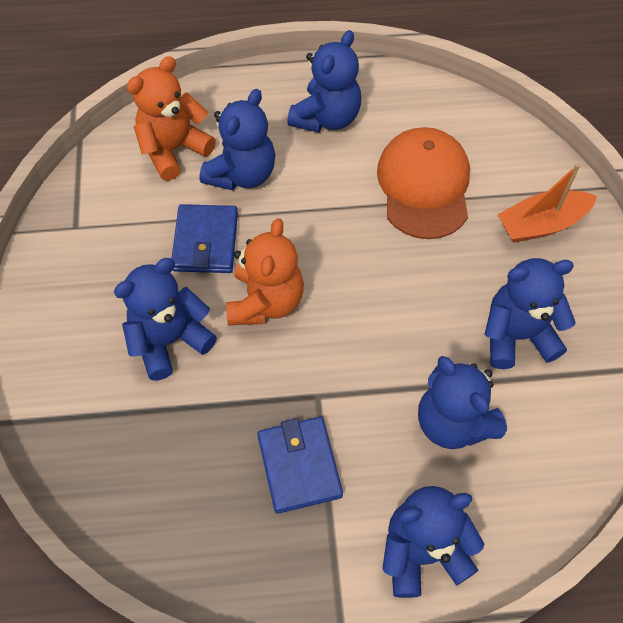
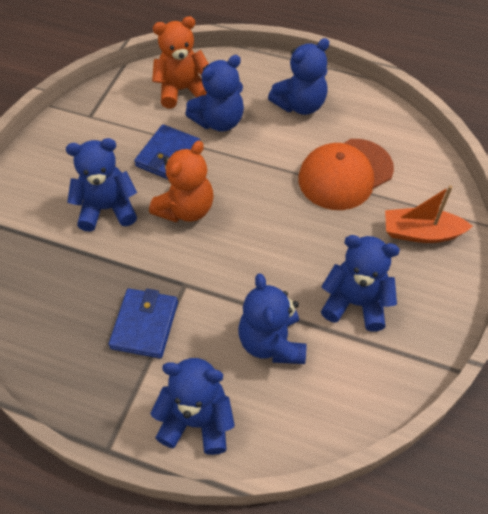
camera: 25 degrees right, 5 degrees down
orange cap [377,127,470,239] -> orange cap turned 150 degrees counterclockwise [298,139,394,210]

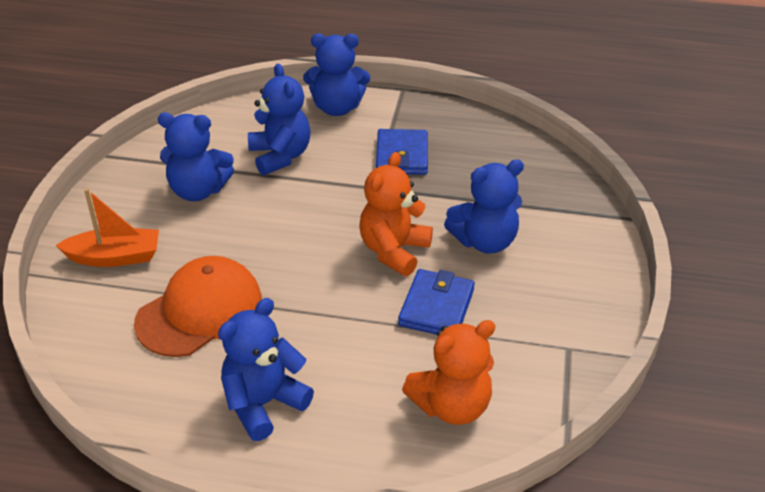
camera: 170 degrees right, 15 degrees down
blue teddy bear [185,55,244,132] -> none

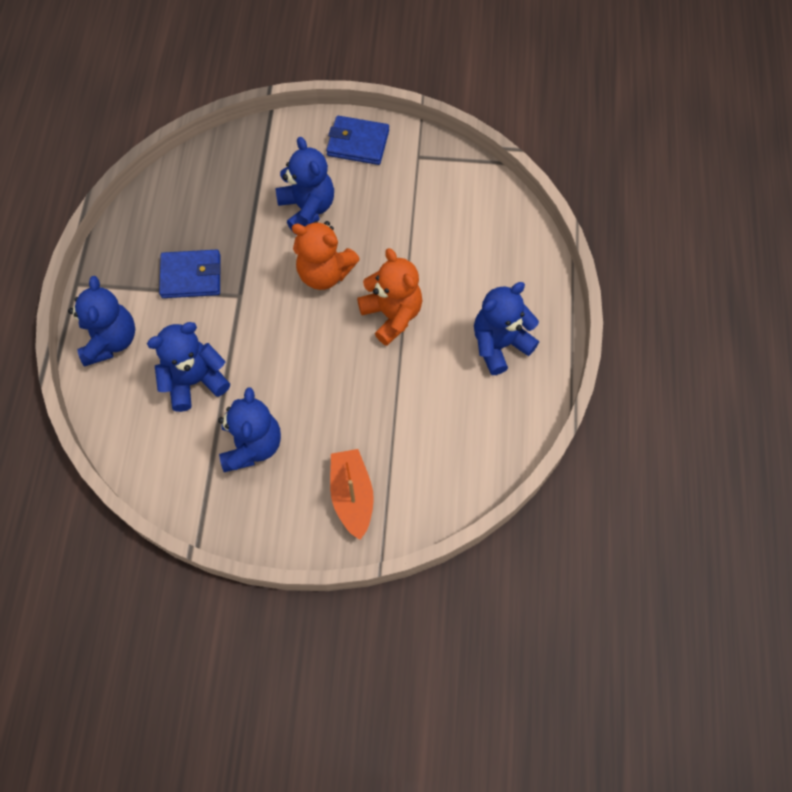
camera: 95 degrees left, 25 degrees up
orange cap [134,256,262,357] -> none
blue teddy bear [218,298,314,441] -> blue teddy bear turned 105 degrees clockwise [474,282,539,375]
blue wallet [398,269,475,335] -> blue wallet moved to [326,116,389,165]
orange teddy bear [402,320,495,425] -> orange teddy bear moved to [357,248,423,346]

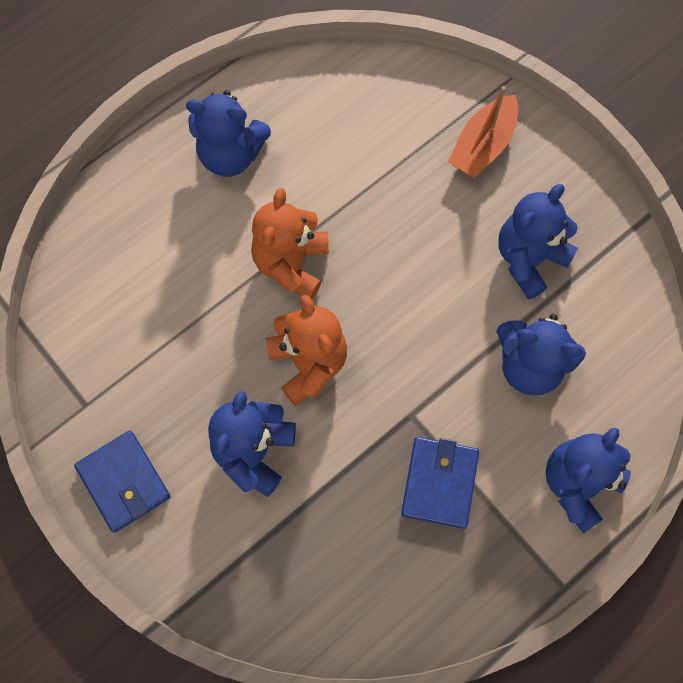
camera: 135 degrees left, 5 degrees up
blue wallet [159,249,220,298] -> blue wallet turned 60 degrees clockwise [401,437,479,529]

